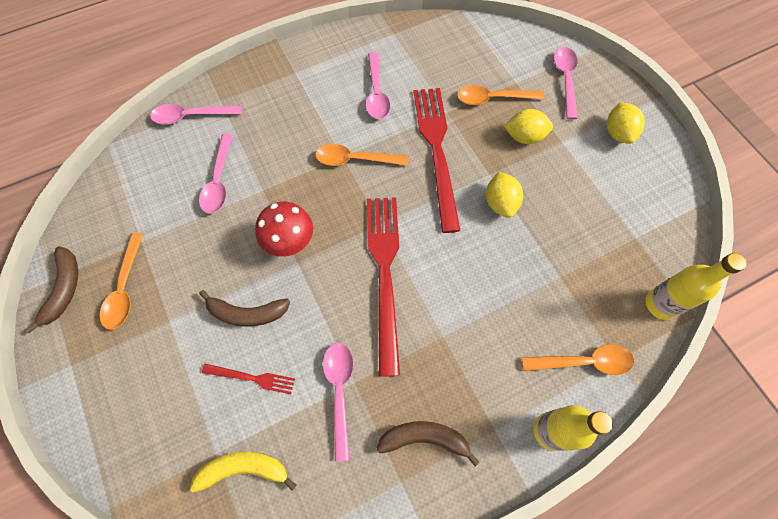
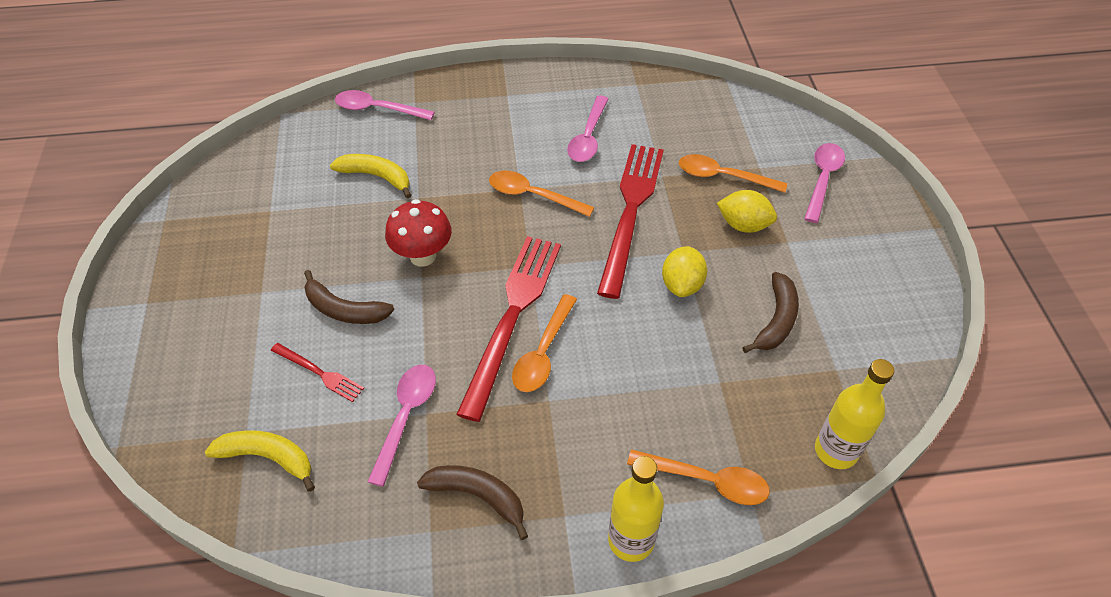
camera: 20 degrees right, 15 degrees down
brown banana [25,246,78,333] -> brown banana moved to [742,272,799,353]
orange spoon [100,233,143,330] -> orange spoon moved to [512,294,577,392]
pink spoon [199,134,233,214] -> yellow banana [330,154,411,199]
yellow lemon [607,103,645,144] -> none

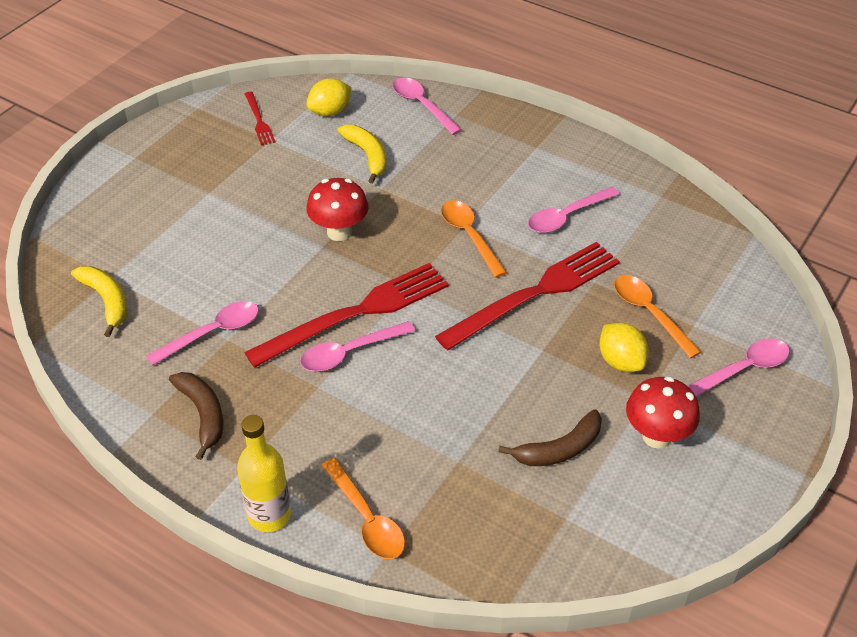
camera: 40 degrees right, 5 degrees down
red fork [271,343,364,402] -> red fork moved to [245,92,275,146]
brown banana [304,270,394,324] -> none
orange spoon [512,294,577,392] -> pink spoon [300,321,415,372]
yellow lemon [662,246,707,297] -> yellow lemon moved to [306,78,352,117]
yellow bottle [815,359,894,469] -> none
none -> red mushroom [626,376,700,449]

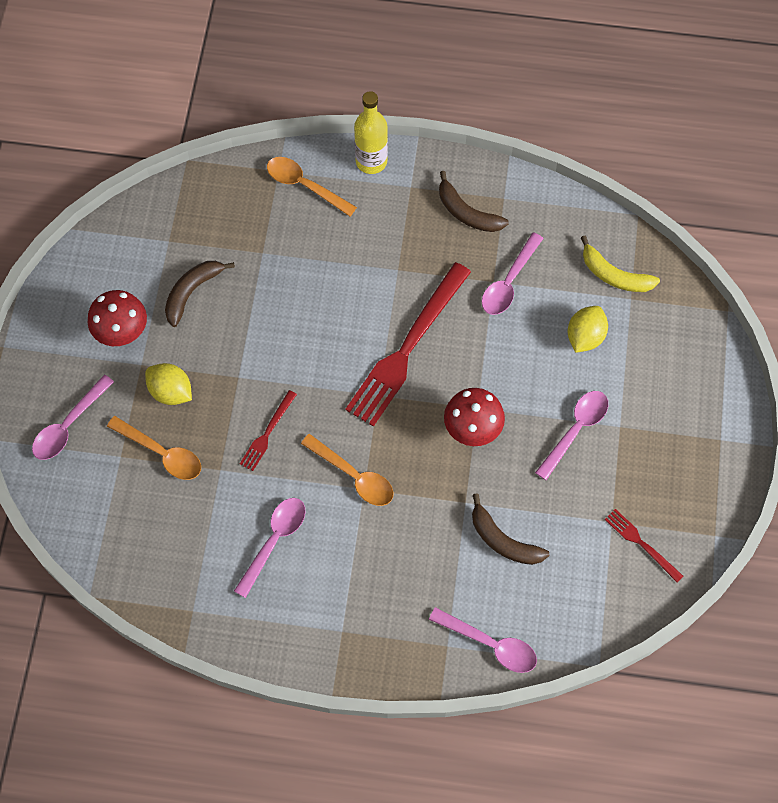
camera: 155 degrees right, 20 degrees up
pink spoon [300,321,415,372] -> pink spoon moved to [535,391,608,480]
yellow lemon [306,78,352,117] -> yellow lemon moved to [568,306,608,353]
yellow banana [338,125,387,184] -> brown banana [472,493,550,565]
red fork [435,242,620,350] -> red fork [240,390,297,471], size x0.46

